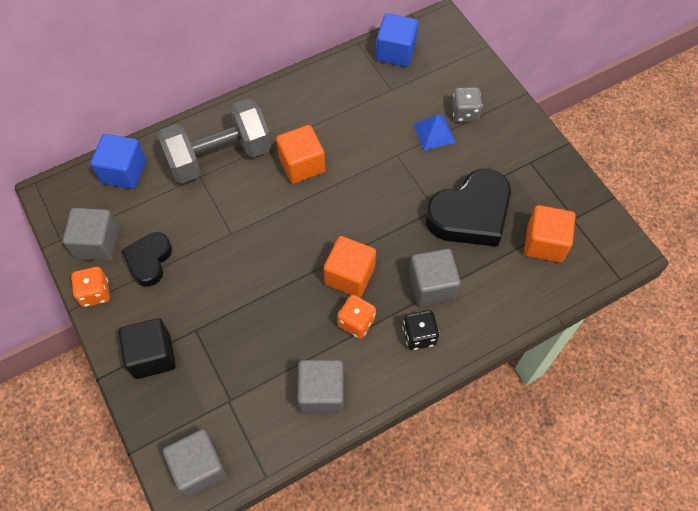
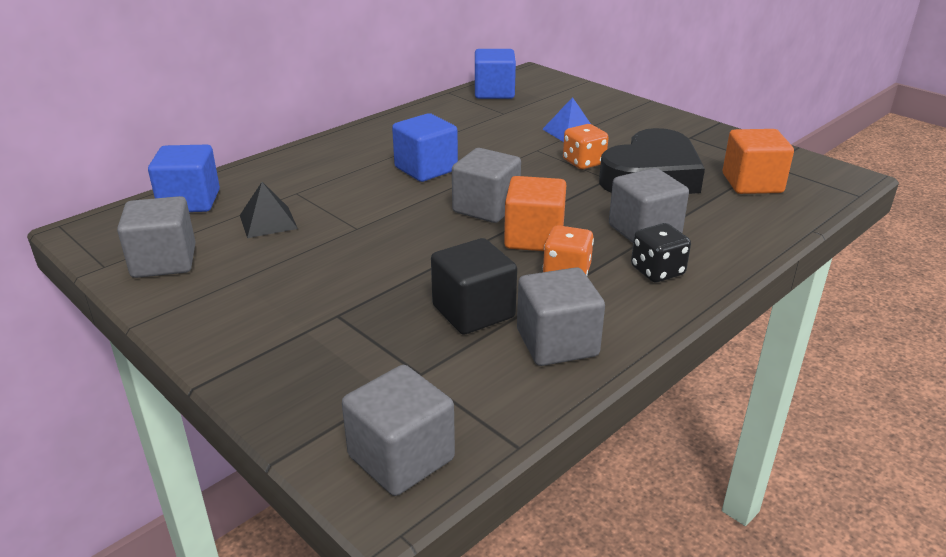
camera: 15 degrees left, 30 degrees down
orange dice [71,267,110,307] -> orange dice moved to [563,124,609,169]
black cube [119,318,176,379] -> black cube moved to [431,238,517,335]
black heart [122,232,172,287] -> none
grey dumbbell [157,99,271,183] -> none
orange cube [276,125,325,184] -> blue cube [392,113,458,182]
grey dice [452,87,483,122] -> none
none -> black pyramid [240,182,298,238]
none -> grey cube [452,148,521,223]

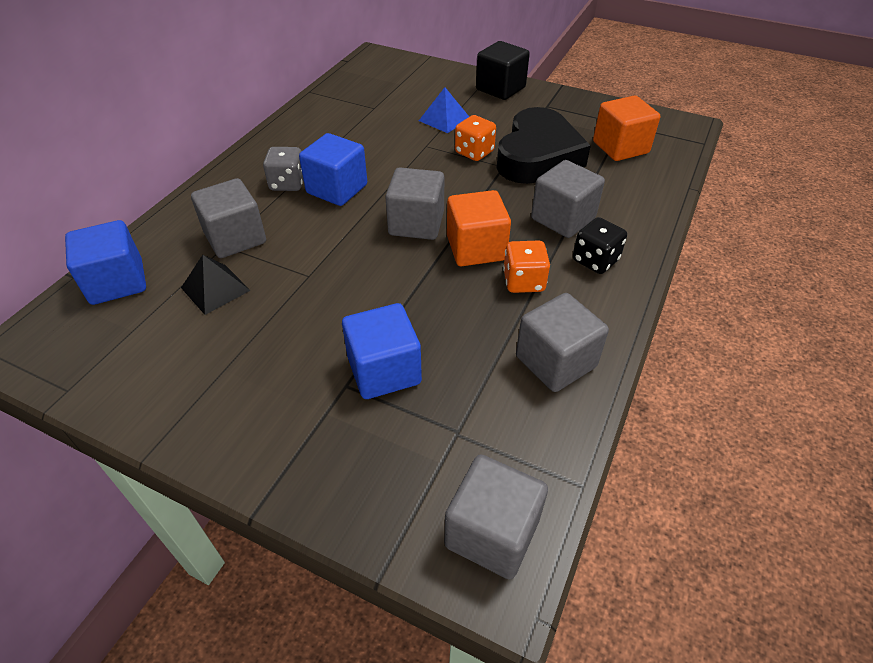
camera: 20 degrees left, 15 degrees up
grey cube [117,196,196,278] -> grey cube moved to [191,178,266,258]
black cube [431,238,517,335] -> black cube moved to [476,41,530,100]
blue cube [475,49,516,99] -> blue cube moved to [342,303,422,399]
none -> grey dice [263,147,303,191]

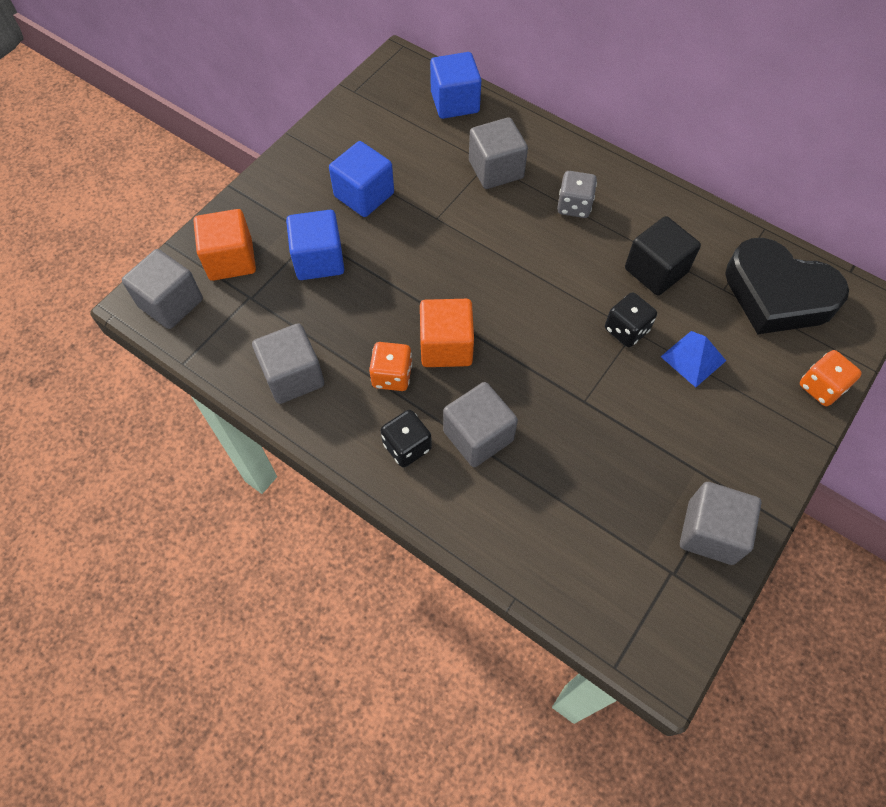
camera: 100 degrees right, 15 degrees up
black pyramid [181,255,251,315] -> none
blue cube [299,133,367,206] -> blue cube moved to [329,141,394,217]
grey cube [385,167,444,240] -> grey cube moved to [680,482,761,565]
orange dice [455,115,496,161] -> orange dice moved to [800,350,862,406]
black cube [476,41,530,100] -> black cube moved to [625,216,701,295]
black heart [497,107,591,184] -> black heart moved to [725,238,849,334]
orange cube [593,96,660,161] -> orange cube moved to [194,209,256,281]
none -> black dice [605,292,657,347]

